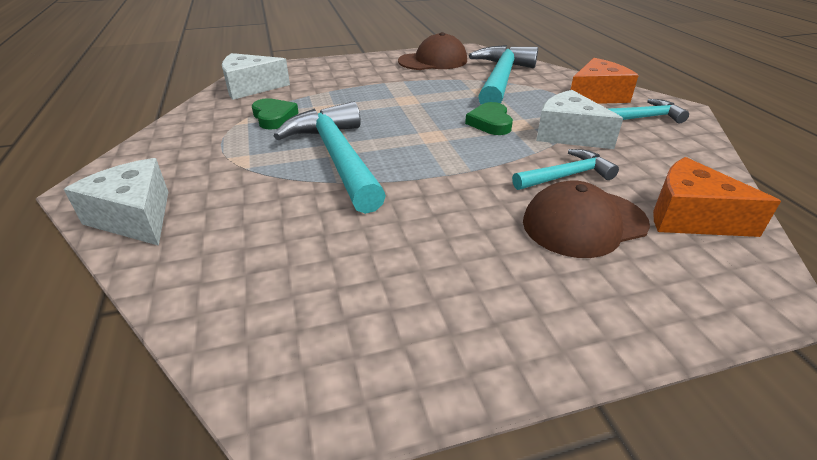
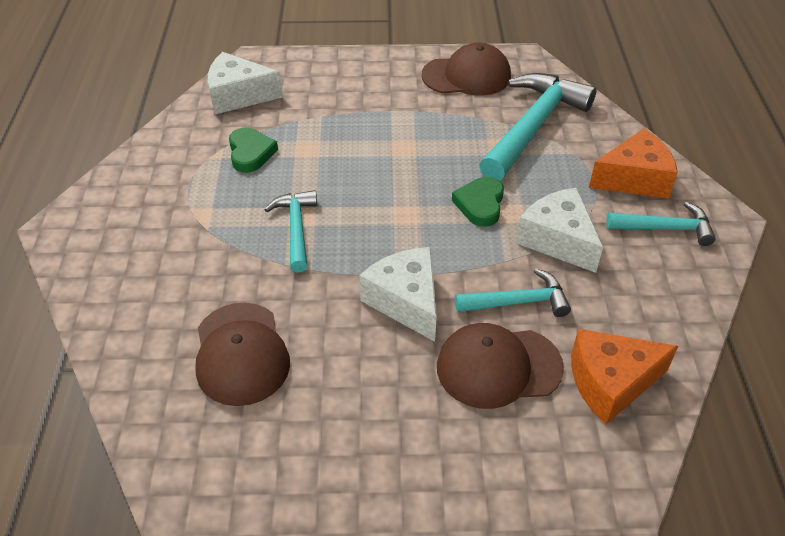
camera: 15 degrees right, 10 degrees up
white cheese [64,158,168,246] -> white cheese moved to [359,247,437,342]
turquoise hammer [274,101,386,214] -> turquoise hammer [264,190,317,272], size x0.55
orange cheese [653,157,781,237] -> orange cheese turned 60 degrees counterclockwise [571,329,678,425]
none -> brown cap [195,303,290,406]

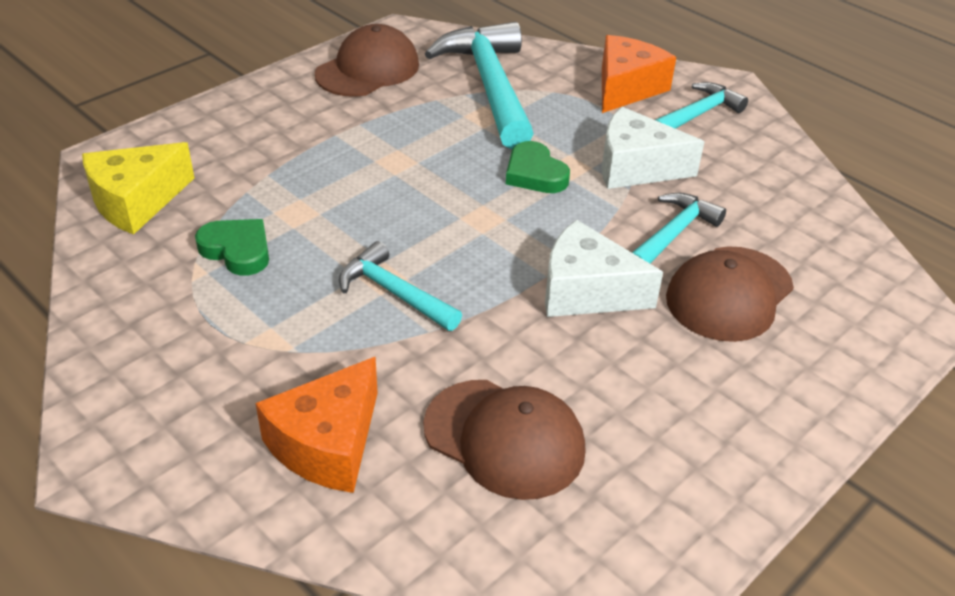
camera: 45 degrees left, 5 degrees down
white cheese [208,52,283,114] -> yellow cheese [82,142,194,235]
orange cheese [571,329,678,425] -> orange cheese moved to [256,356,378,493]

